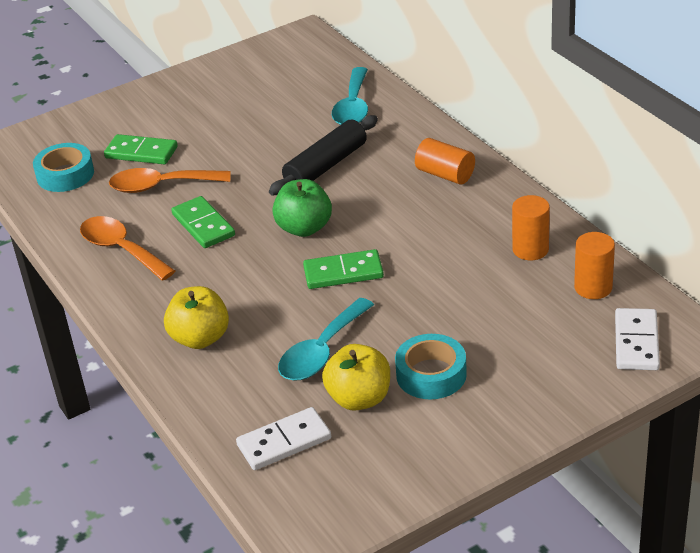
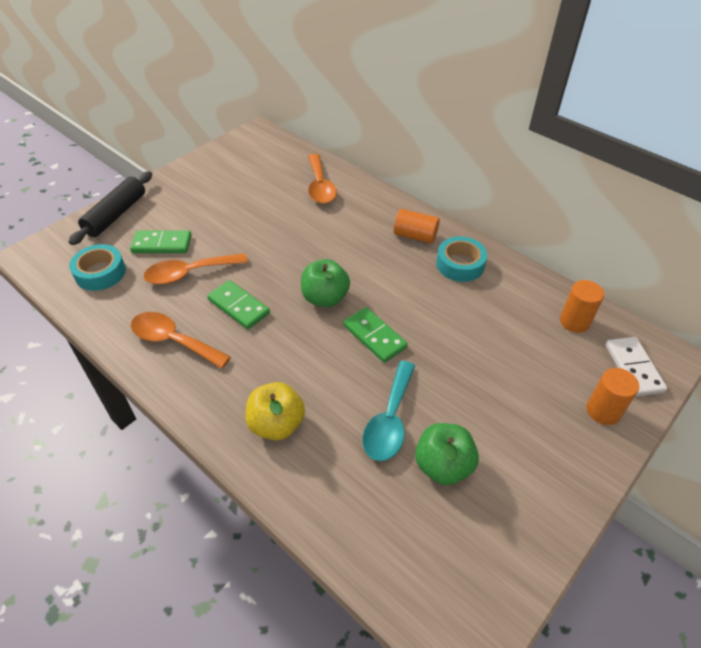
camera: 20 degrees left, 10 degrees up
white domino [236,407,331,470] -> none
black rolling pin [269,115,378,196] -> black rolling pin moved to [69,171,152,245]
green domino [303,249,384,289] -> green domino turned 75 degrees clockwise [343,307,408,363]
yellow apple [322,344,390,411] -> green apple [415,423,479,485]
turquoise spoon [332,67,368,125] -> orange spoon [308,154,337,204]
turquoise tape [395,334,467,399] -> turquoise tape moved to [436,236,487,282]
orange cylinder [512,195,550,260] -> orange cylinder moved to [587,368,639,425]

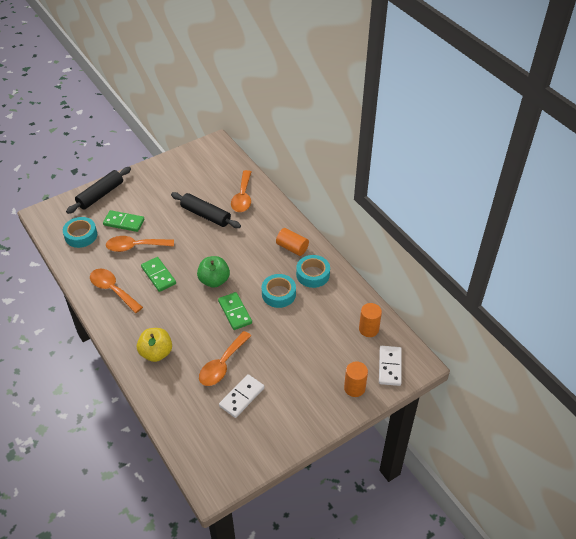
camera: 15 degrees right, 0 degrees up
turquoise spoon [362,361,415,461] -> orange spoon [199,331,251,386]
green apple [415,423,479,485] -> white domino [219,374,264,418]
none -> black rolling pin [171,192,241,228]
none -> turquoise tape [262,274,296,308]

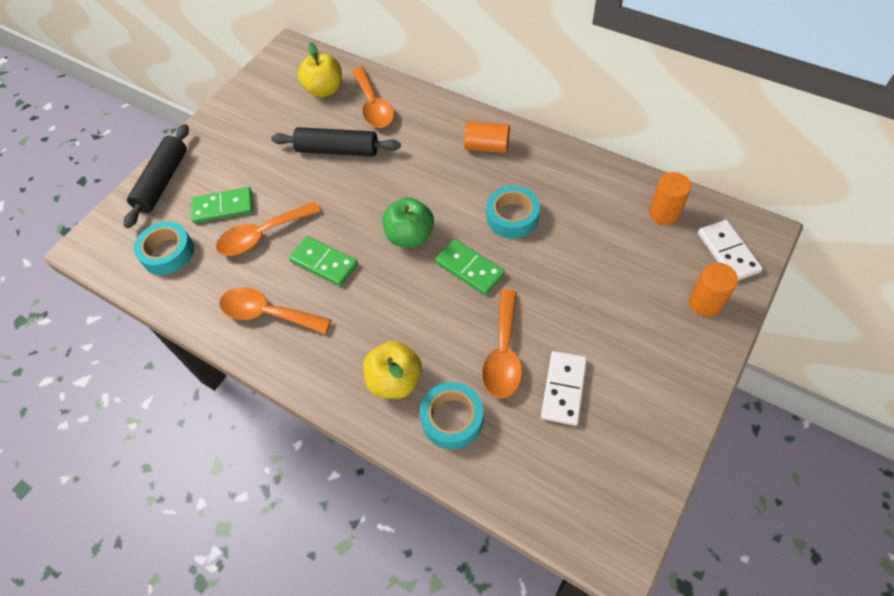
camera: 20 degrees left, 10 degrees up
turquoise tape [296,255,330,288] -> turquoise tape moved to [420,382,484,450]
none -> yellow apple [298,42,342,97]

